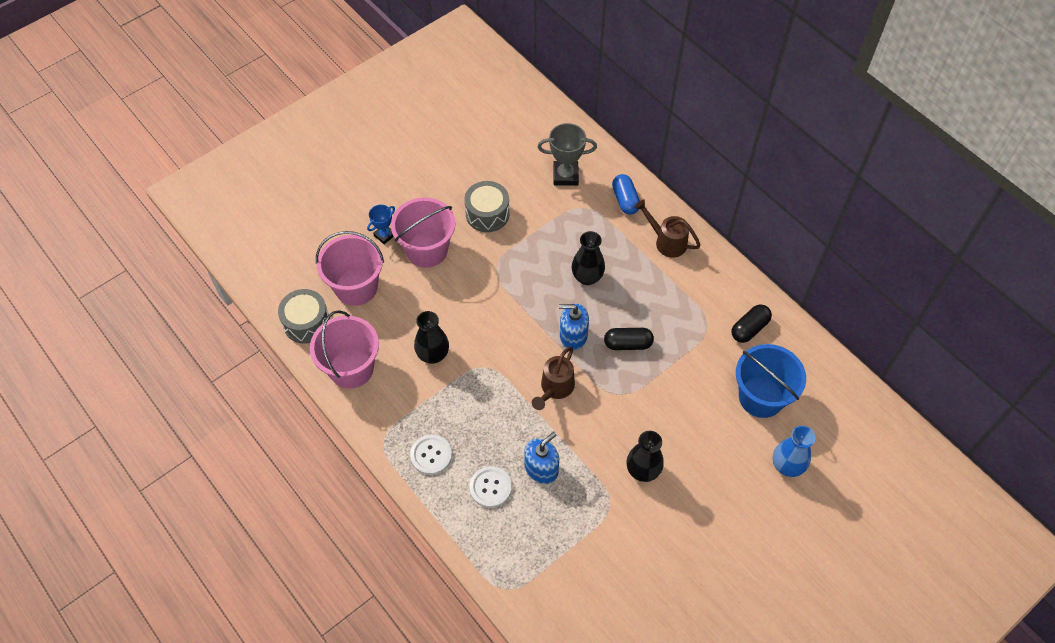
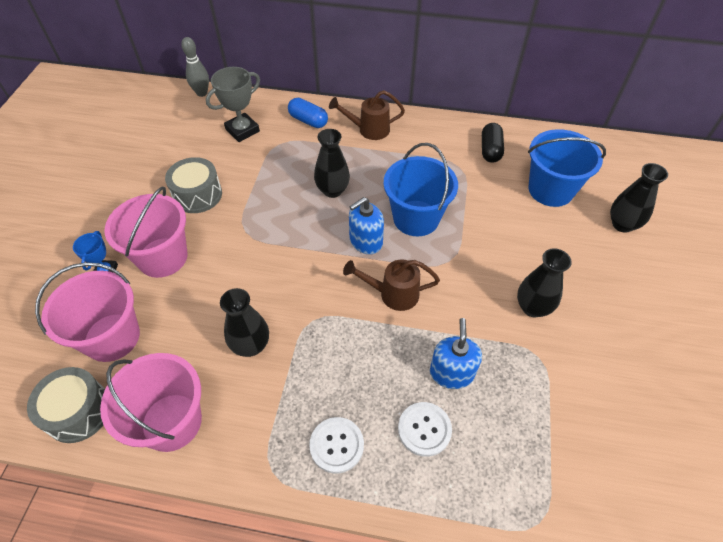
camera: 40 degrees left, 5 degrees down
brown watering can [532,346,575,410] -> brown watering can turned 105 degrees clockwise [343,259,440,311]
black capsule [604,328,654,350] -> blue bucket [384,143,458,236]
blue vase [773,426,816,477] -> black vase [610,163,668,233]
none -> grey bowling pin [181,37,209,97]

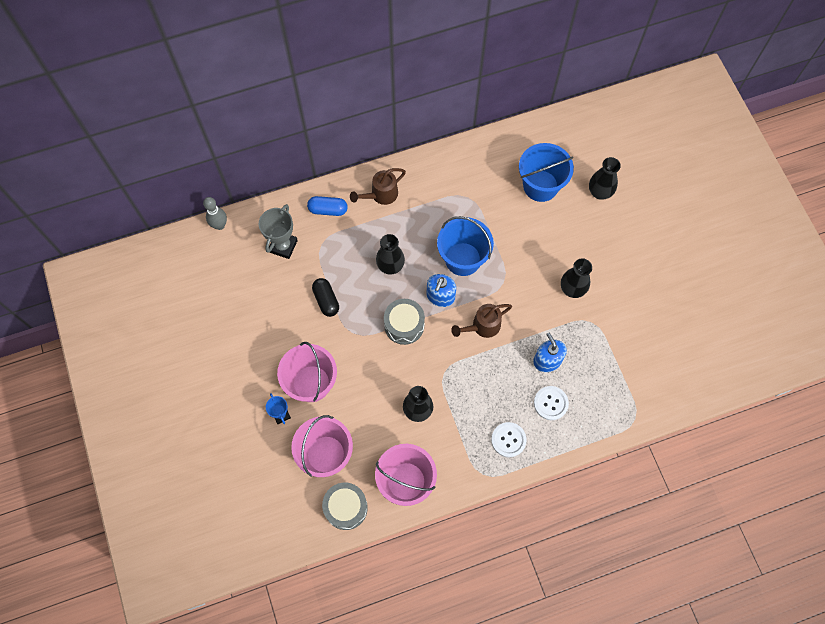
camera: 30 degrees left, 15 degrees up
grey drum [165,157,222,213] -> grey drum moved to [384,299,425,345]
black capsule [482,123,504,163] -> black capsule moved to [312,278,339,317]

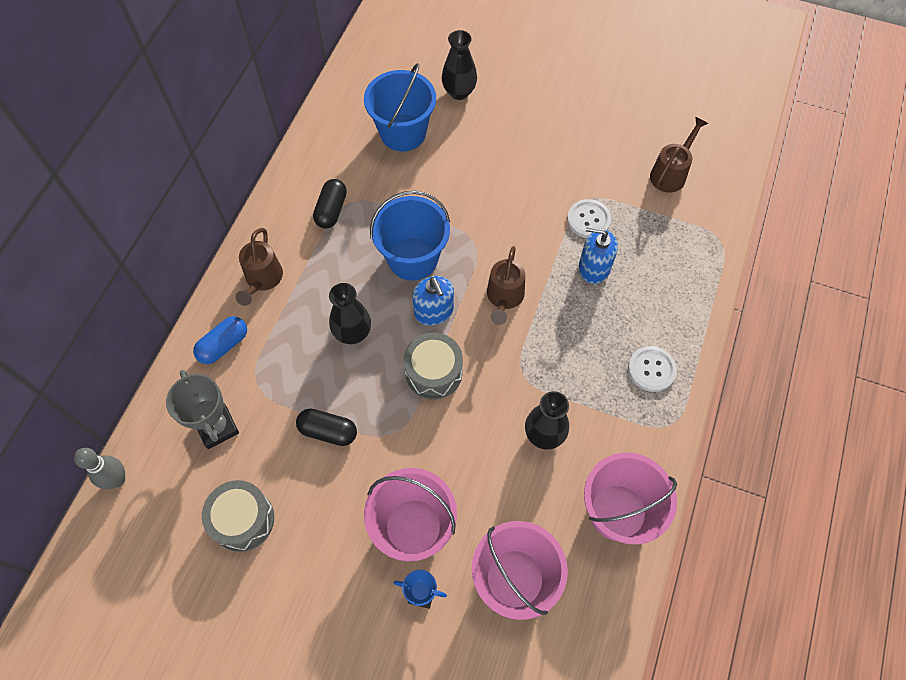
camera: 50 degrees left, 5 degrees down
grey drum [322,483,368,530] -> grey drum moved to [202,480,274,552]
white button [534,386,569,420] -> white button moved to [567,199,611,238]
black vase [561,258,592,298] -> none
none -> black capsule [313,179,347,229]
none -> brown watering can [650,117,708,193]

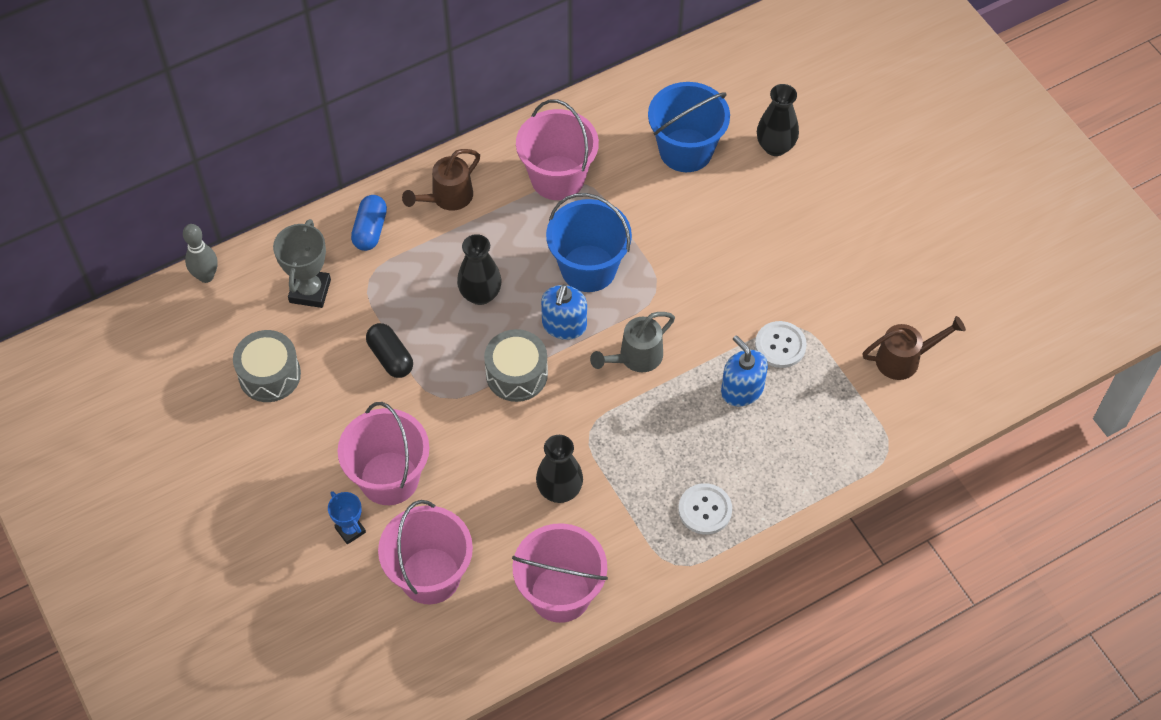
camera: 40 degrees right, 5 degrees down
blue capsule [193,316,247,364] -> blue capsule turned 75 degrees counterclockwise [351,195,387,251]
black capsule [313,179,347,229] -> pink bucket [516,99,599,200]
brown watering can [487,246,525,325] -> grey watering can [590,312,675,372]

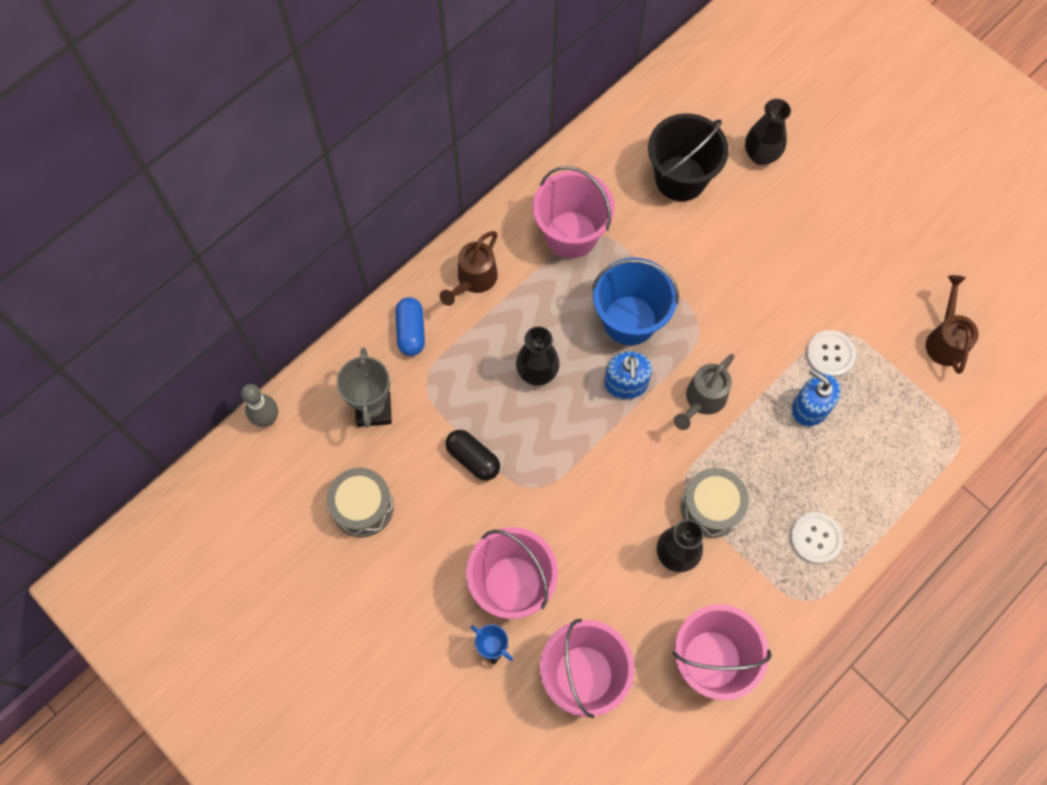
camera: 15 degrees left, 10 degrees up
grey drum [484,329,548,402] -> grey drum moved to [681,468,749,538]
blue bucket [648,82,730,172] -> black bucket [648,113,729,201]
brown watering can [863,316,966,380] -> brown watering can turned 60 degrees counterclockwise [926,275,979,374]

